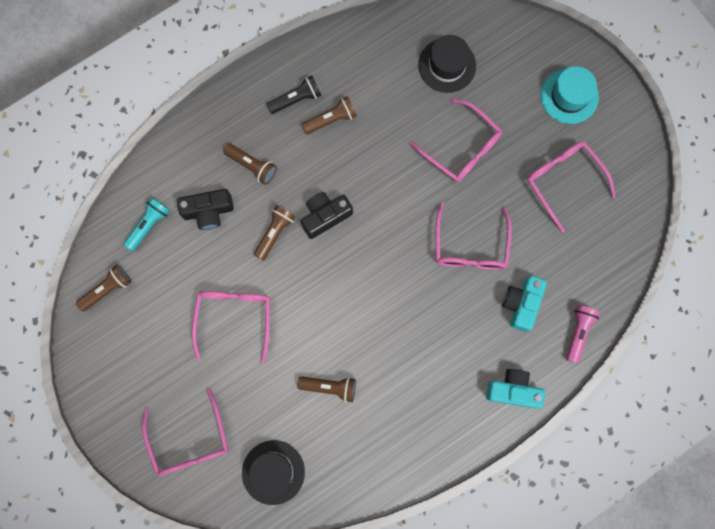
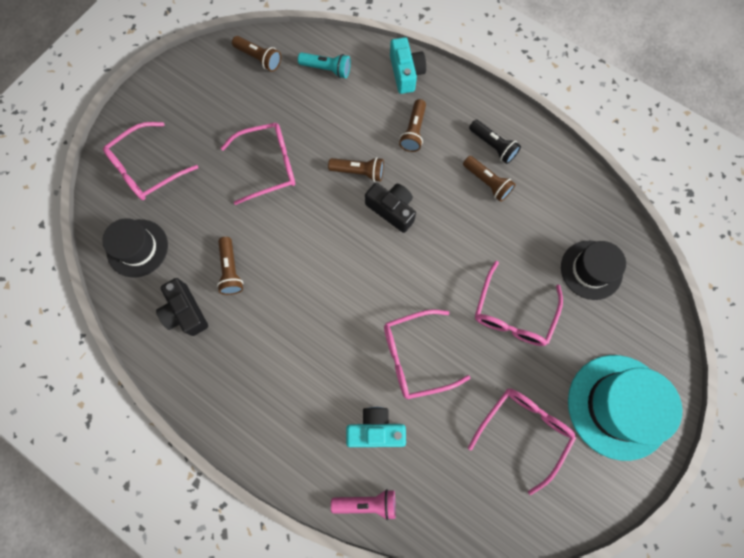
camera: 70 degrees right, 5 degrees down
black camera [177,189,234,230] -> black camera moved to [156,278,208,336]
turquoise camera [486,369,545,409] -> turquoise camera moved to [390,37,426,94]
turquoise hat [540,66,599,124] -> turquoise hat [568,355,682,461], size x1.56

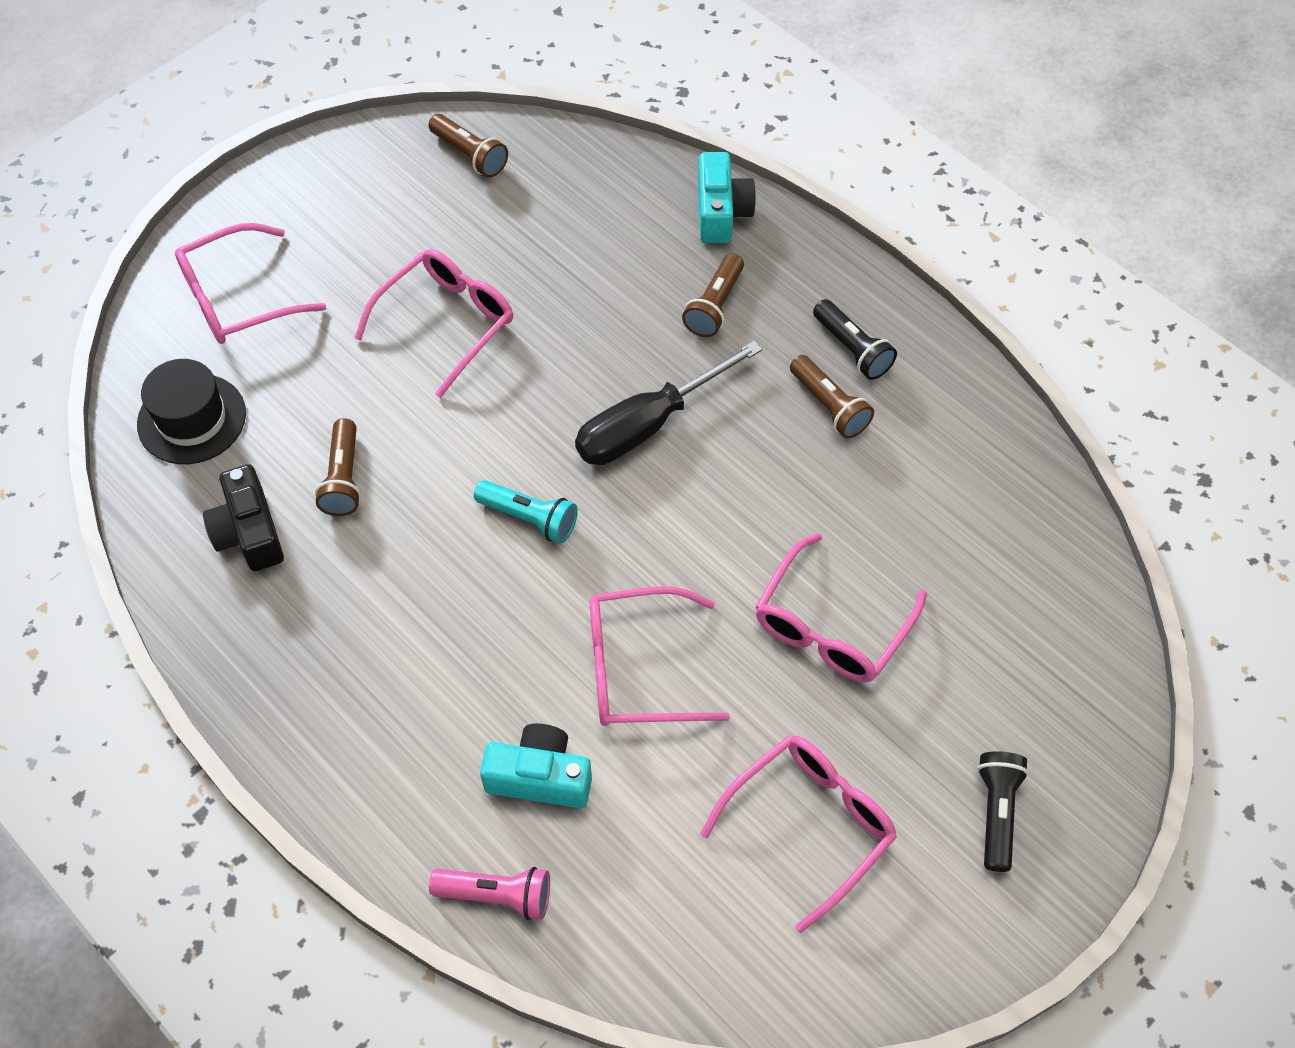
camera: 10 degrees right, 15 degrees down
pink glasses [221,123,295,205] -> pink glasses turned 45 degrees counterclockwise [354,249,513,398]
turquoise flashlight [298,52,351,78] -> turquoise flashlight moved to [474,480,578,543]
brown flashlight [328,157,384,182] -> none
black camera [365,183,416,233] -> black screwdriver [575,340,762,465]
black hat [561,241,626,300] -> none
turquoise hat [568,355,682,461] -> black flashlight [977,751,1029,872]

